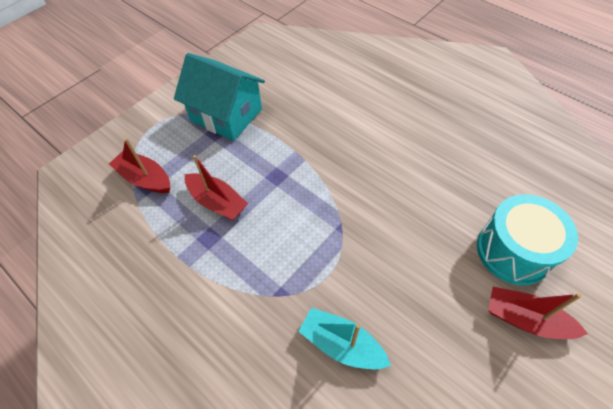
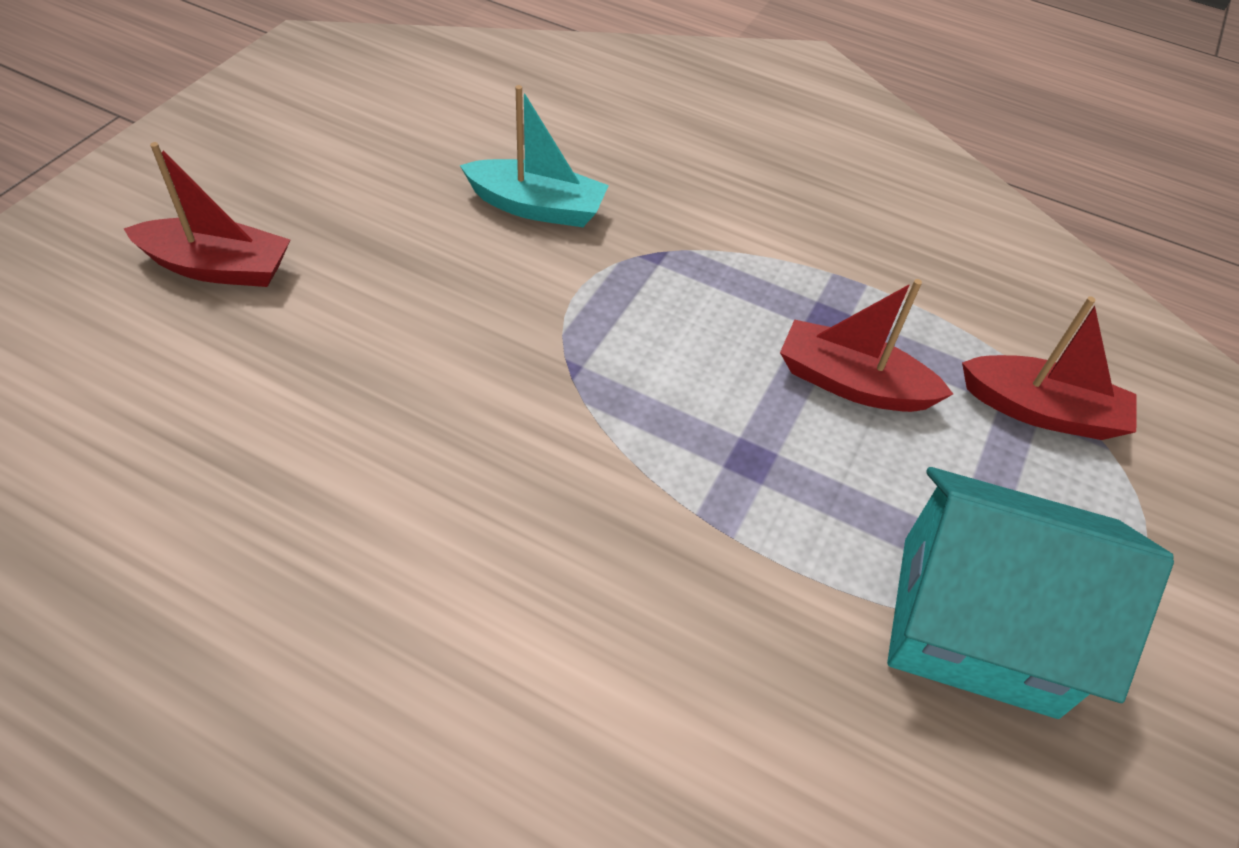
camera: 160 degrees right, 5 degrees down
turquoise drum [477,194,578,285] -> none

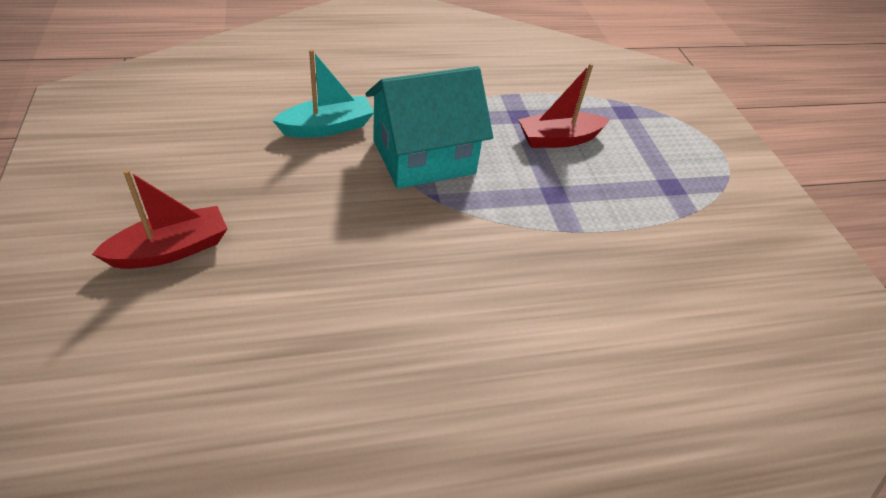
camera: 40 degrees left, 5 degrees down
turquoise house [887,467,1174,719] -> turquoise house moved to [366,66,493,189]
red boat [962,296,1137,440] -> none

